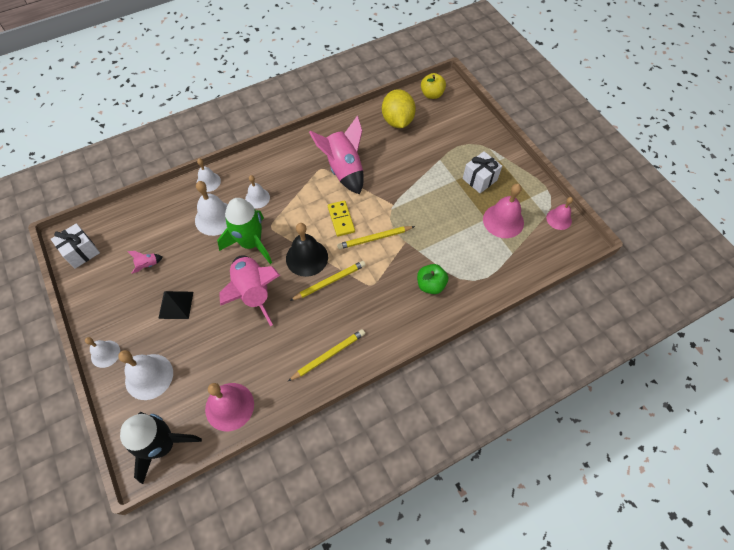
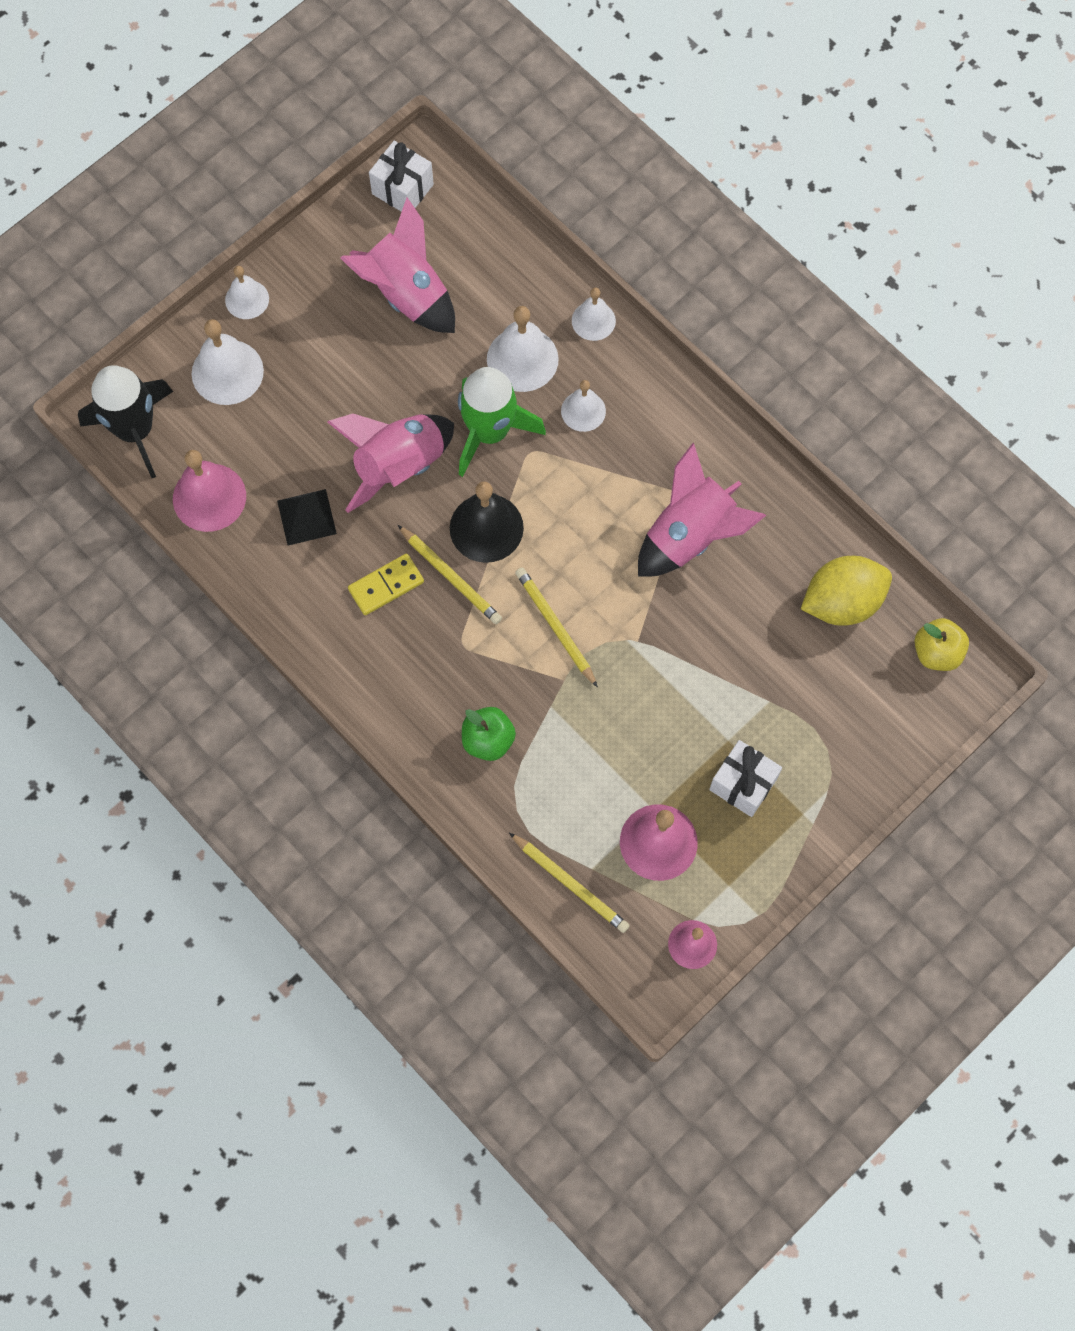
camera: 75 degrees right, 10 degrees up
pink rocket [127,251,163,274] -> pink rocket [340,197,455,333], size x2.49
black pyramid [158,291,193,319] -> black pyramid moved to [277,489,337,546]
yellow pencil [288,329,365,381] -> yellow pencil moved to [509,833,630,933]
yellow domino [328,200,355,237] -> yellow domino moved to [348,554,424,615]

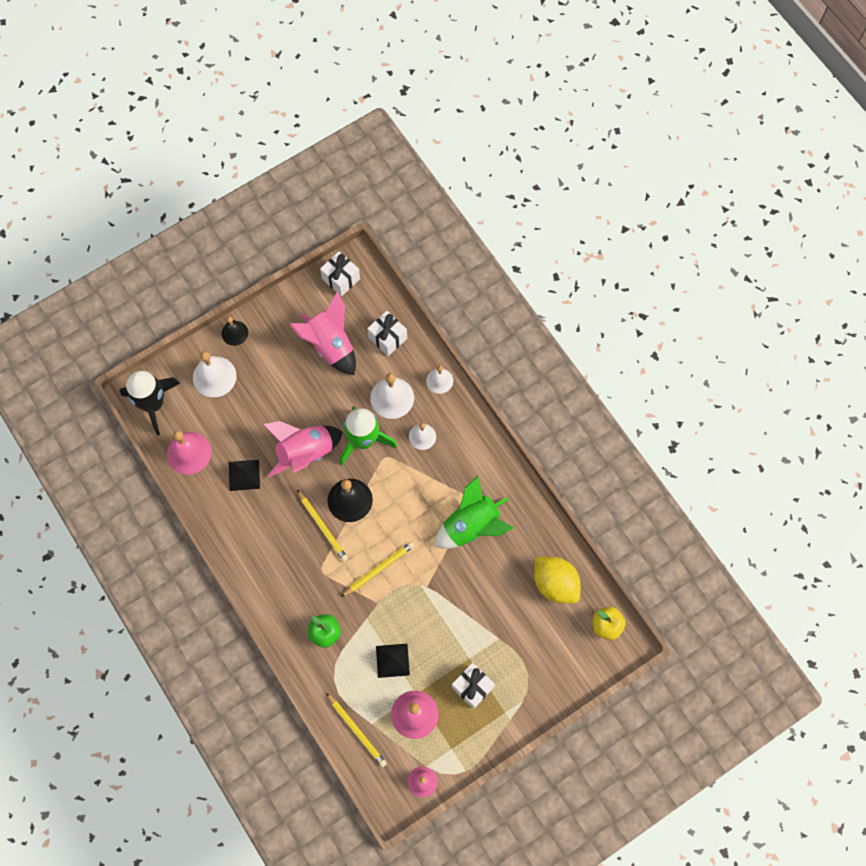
camera: 10 degrees right, 0 degrees up
white bell [225,266,269,319] -> black bell [222,317,248,346]
yellow domino [348,554,424,615] -> none
yellow pencil [515,567,598,688] -> yellow pencil turned 75 degrees clockwise [341,542,414,597]
pink rocket [638,443,766,577] -> green rocket [435,476,513,549]
yellow lemon [801,556,892,626] -> yellow lemon turned 60 degrees clockwise [534,557,581,604]
none -> white gift [367,311,407,356]
none -> black pyramid [376,643,410,678]

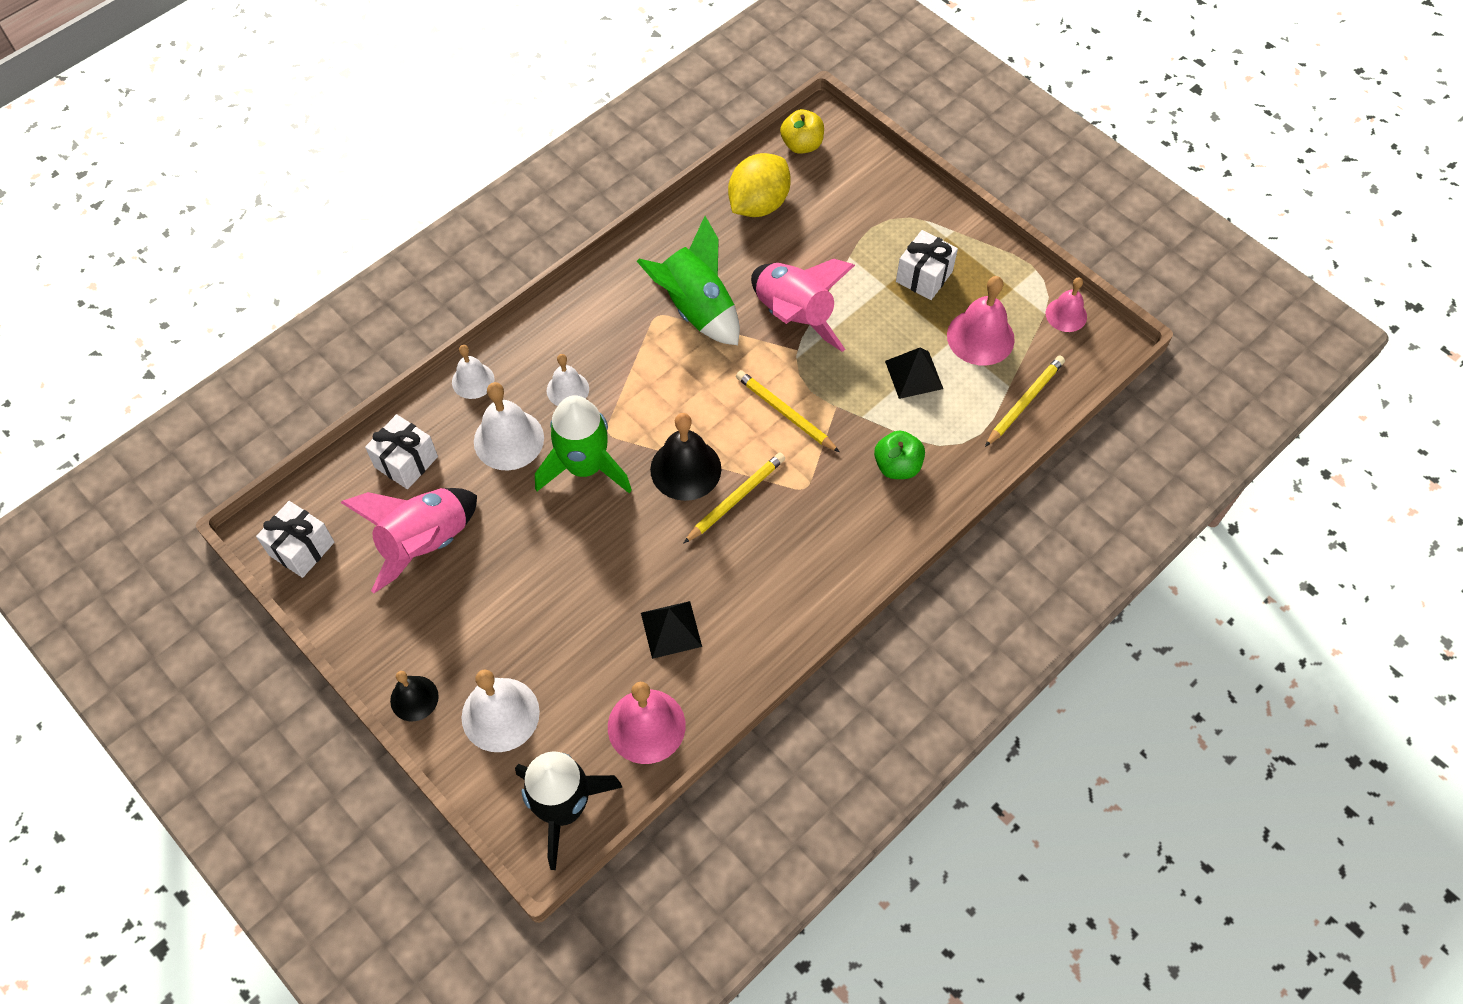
camera: 100 degrees left, 10 degrees down
pink rocket [263,421,343,477] -> pink rocket moved to [751,259,855,352]

